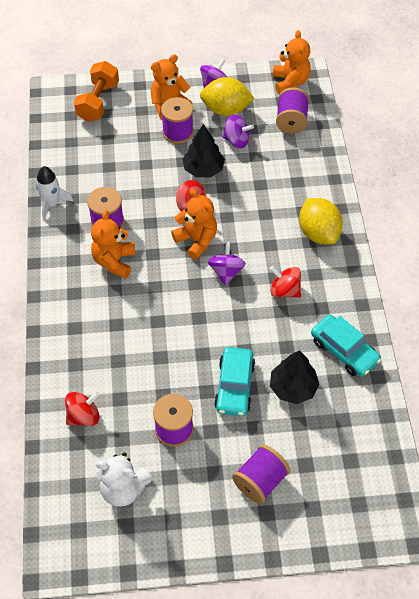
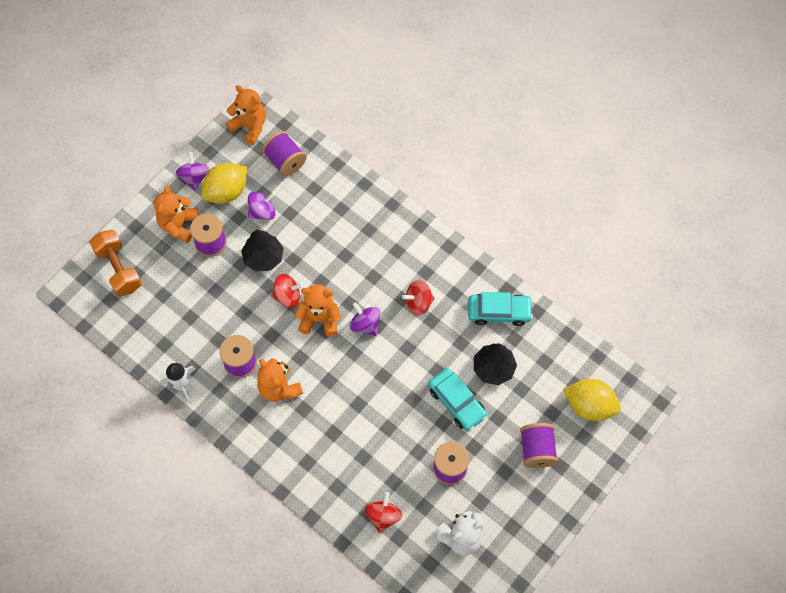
camera: 45 degrees left, 10 degrees up
yellow lemon [299,198,343,244] -> yellow lemon moved to [563,379,621,421]

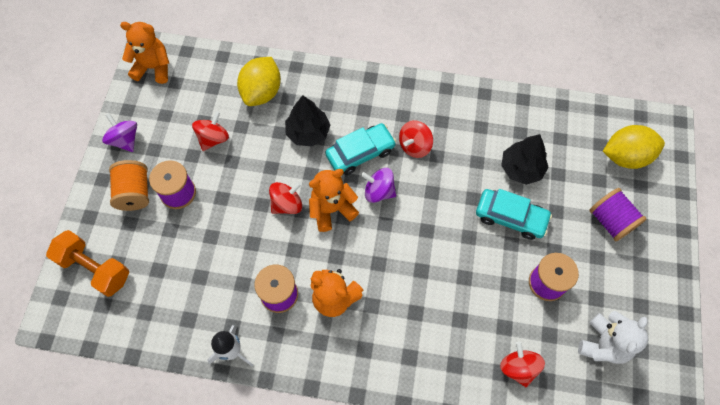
camera: 30 degrees left, 0 degrees up
orange teddy bear [154,185,198,243] -> orange spool [109,160,149,211]
yellow lemon [201,163,247,204] -> yellow lemon moved to [237,57,281,106]
black tree [241,229,284,272] -> black tree moved to [285,95,331,146]
purple spinning top [248,192,276,220] -> red spinning top [192,111,229,151]
purple spool [262,131,307,176] -> none
turquoise car [468,292,533,326] -> turquoise car moved to [325,123,396,175]

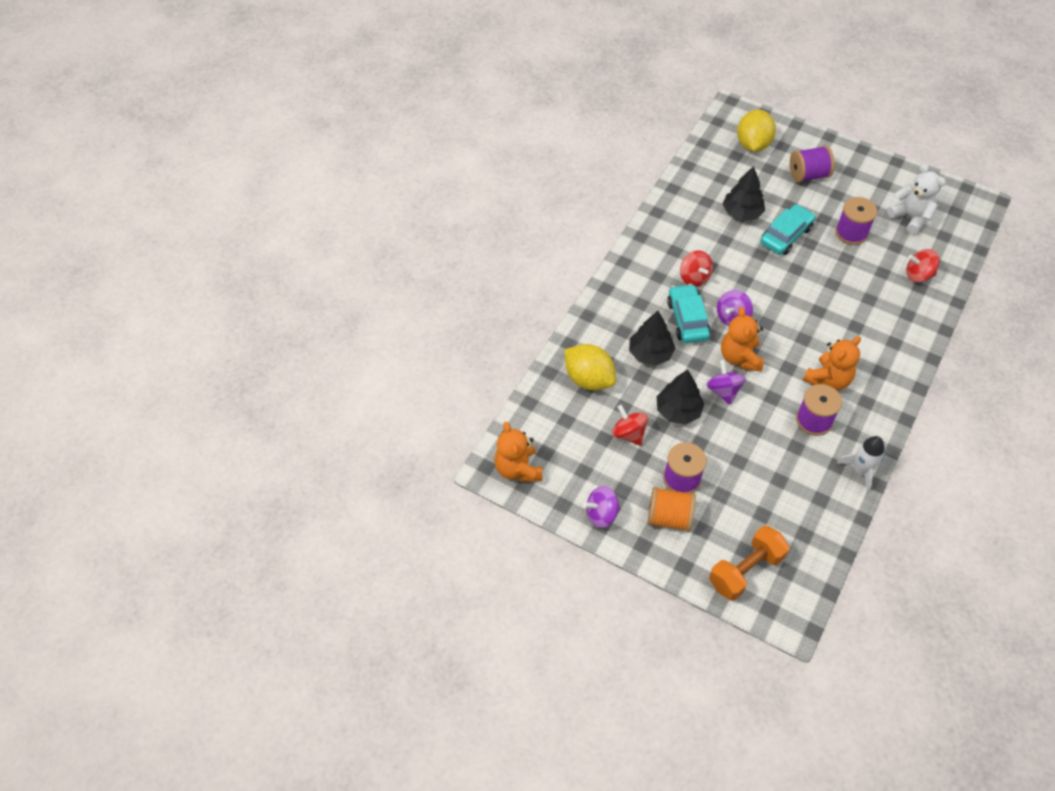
camera: 70 degrees left, 10 degrees down
orange teddy bear [120,22,169,84] -> orange teddy bear turned 45 degrees counterclockwise [494,422,542,482]
red spinning top [269,182,302,214] -> purple spinning top [707,360,746,405]
none -> black tree [657,370,704,424]

